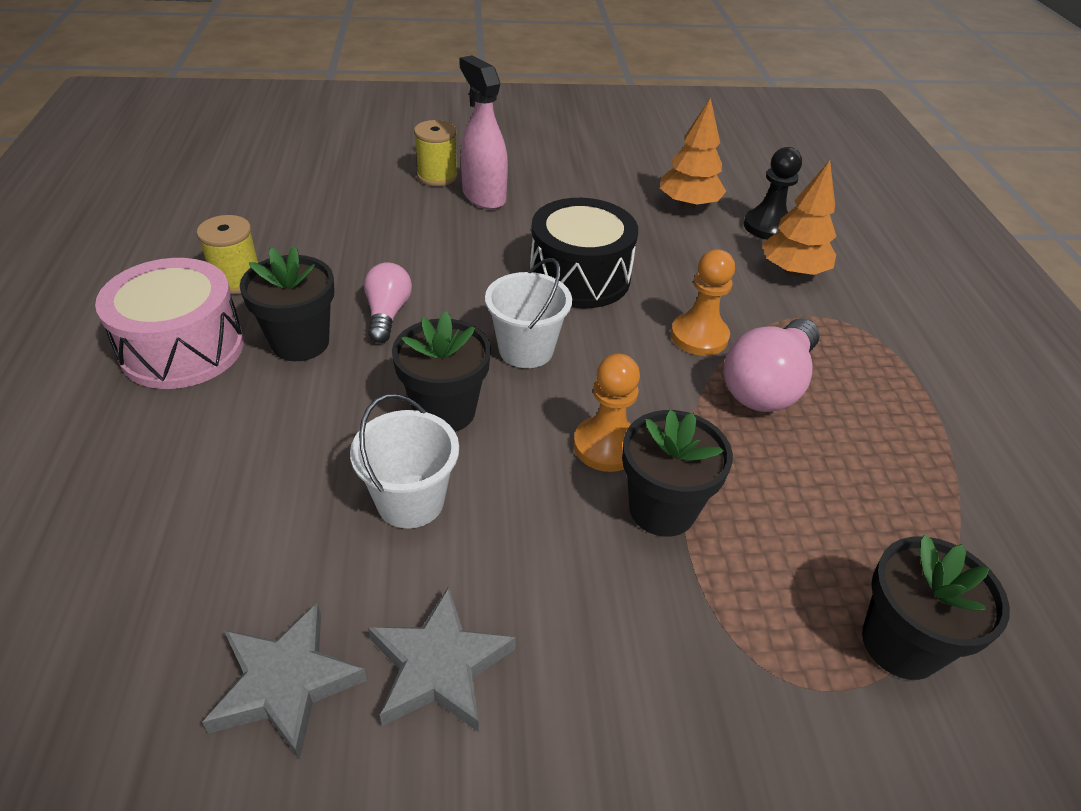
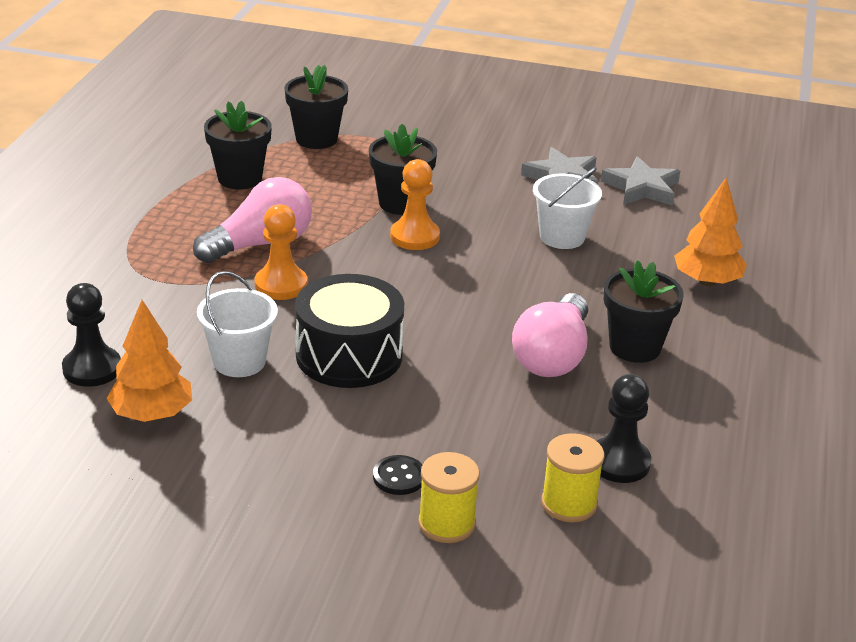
camera: 160 degrees left, 10 degrees down
pink drum [95,258,244,389] -> none
yellow spool [196,215,258,294] -> yellow spool moved to [541,433,604,522]
pink light bulb [364,262,412,343] -> pink light bulb [512,293,588,377], size x1.62
black flower pot [392,311,491,432] -> black flower pot moved to [204,101,272,190]
pink spray bottle [459,55,508,209] -> black button [373,455,423,495]
white bucket [485,258,572,368] -> white bucket moved to [197,271,278,377]
orange tree [762,160,837,276] -> orange tree moved to [674,178,747,286]
none -> black pawn [597,374,652,483]

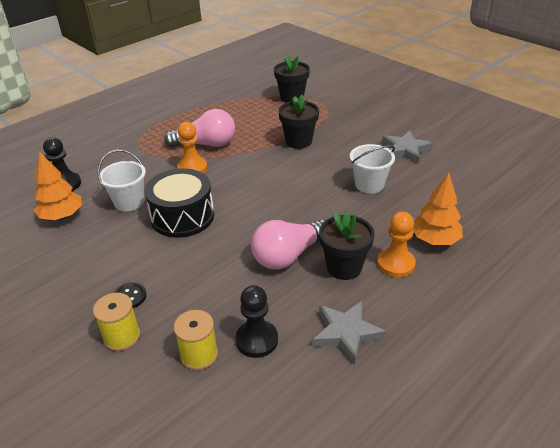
camera: 35 degrees right, 5 degrees up
black flower pot [204,101,272,190] -> none
orange pawn [390,159,440,250] -> orange pawn moved to [377,211,416,277]
grey star [601,156,680,206] -> grey star moved to [313,301,386,365]

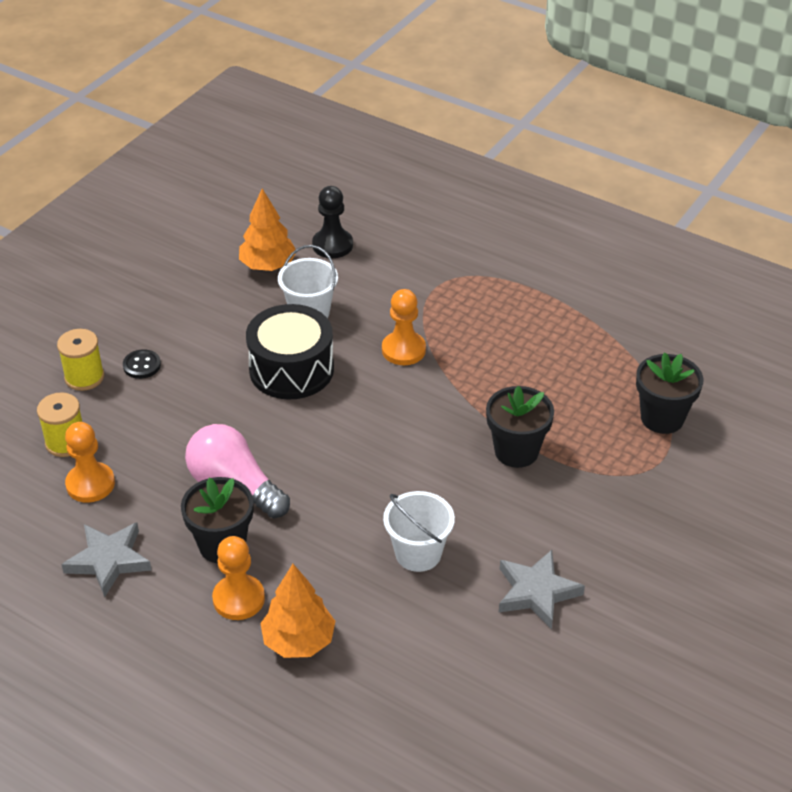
camera: 75 degrees right, 5 degrees up
pink light bulb [164,109,235,147] -> none
black pawn [235,285,278,358] -> orange pawn [65,422,115,503]

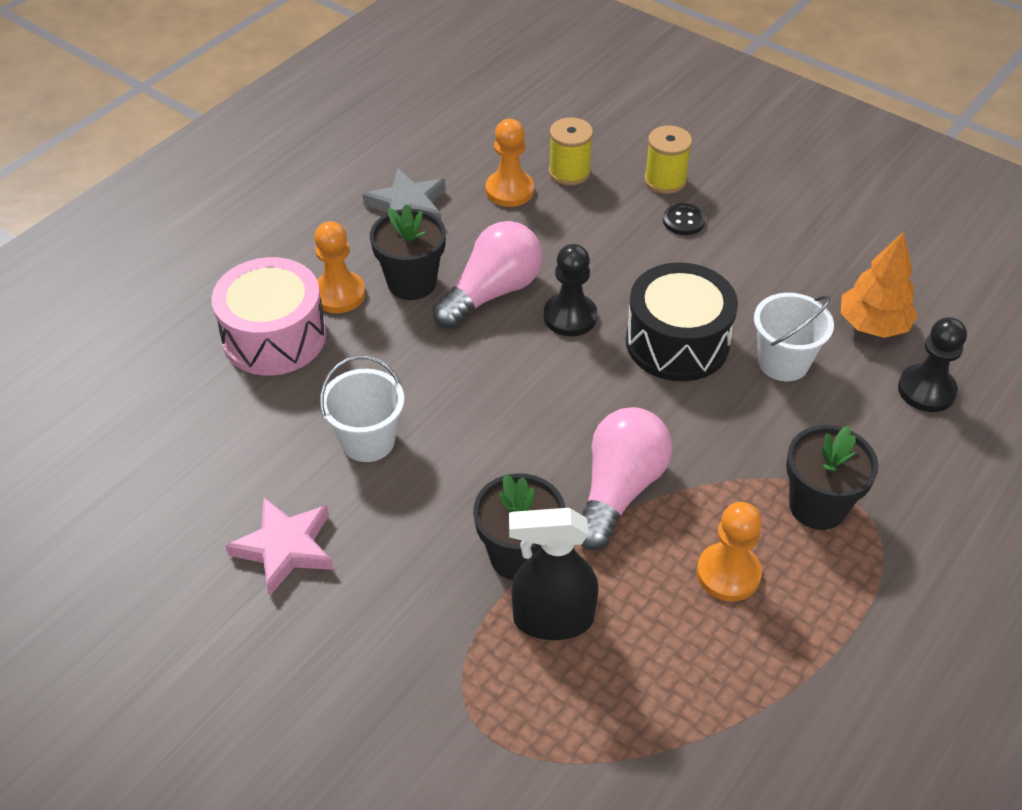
camera: 95 degrees right, 5 degrees up
orange tree [260,564,336,658] -> pink drum [211,257,326,376]
orange pawn [382,289,426,365] -> orange pawn moved to [697,502,762,601]
grey star [499,550,585,629] -> pink star [225,497,333,596]
black flower pot [636,352,703,434] -> black flower pot moved to [786,425,879,530]
none -> black spray bottle [509,508,599,640]
none -> black pawn [544,244,597,336]
none -> pink light bulb [581,407,672,550]

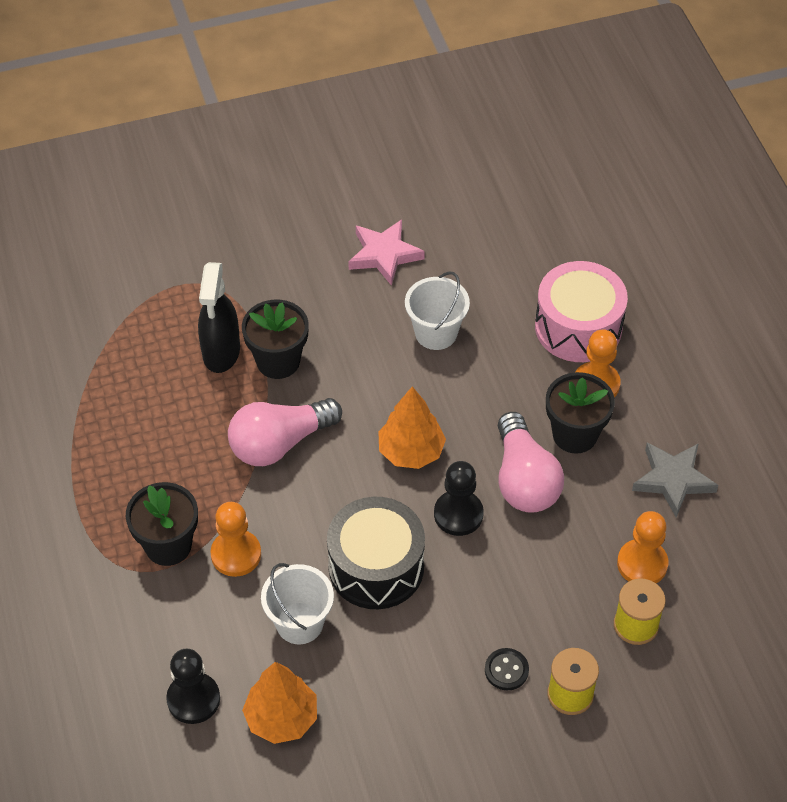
camera: 125 degrees right, 5 degrees up
black spray bottle [509,508,599,640] -> black spray bottle turned 150 degrees clockwise [198,262,240,373]
pink light bulb [581,407,672,550] -> pink light bulb turned 90 degrees clockwise [228,398,342,466]
orange pawn [697,502,762,601] -> orange pawn moved to [211,502,261,577]
none -> orange tree [378,387,446,469]

